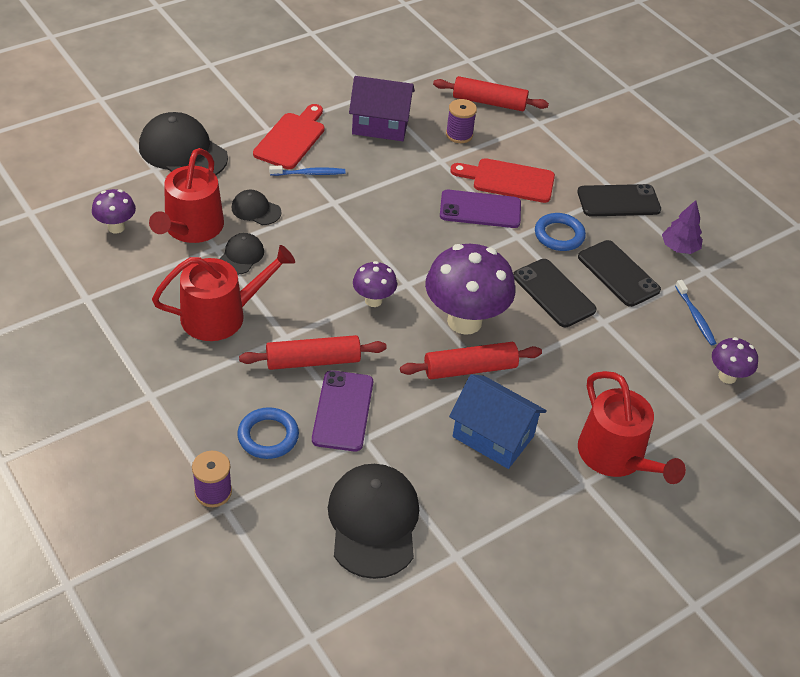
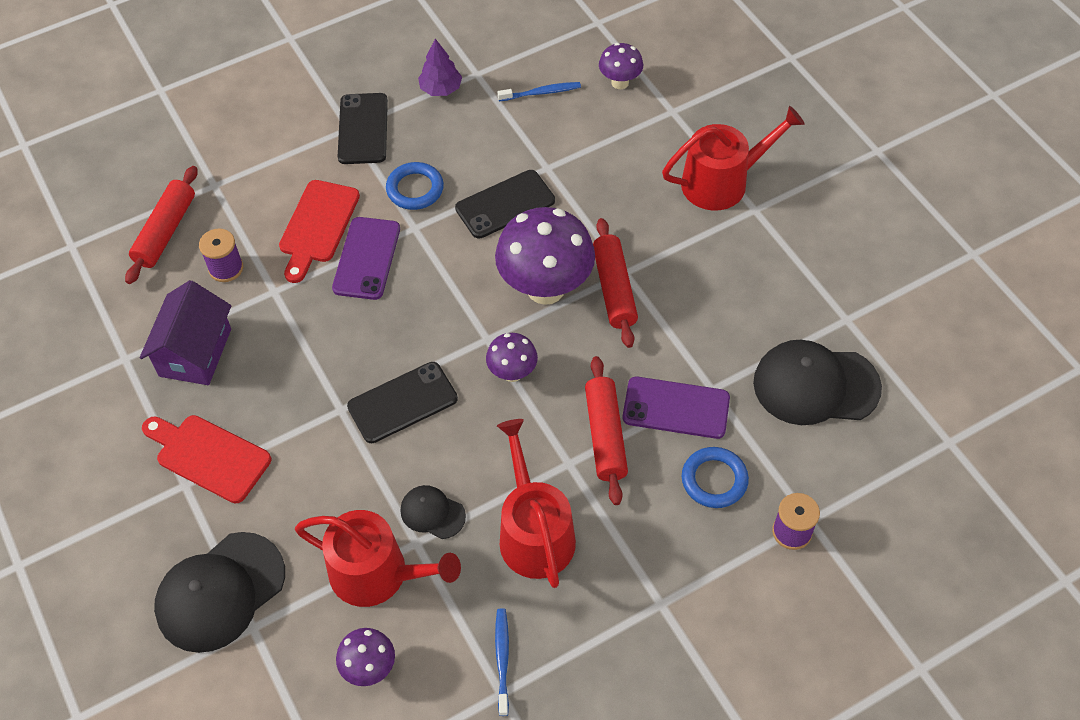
camera: 80 degrees left, 10 degrees up
black cap [231,190,281,225] -> none
blue toothbrush [269,166,345,176] -> blue toothbrush moved to [495,608,509,716]
blue house [449,374,547,469] -> none
black phone [578,240,661,307] -> black phone moved to [347,362,458,443]

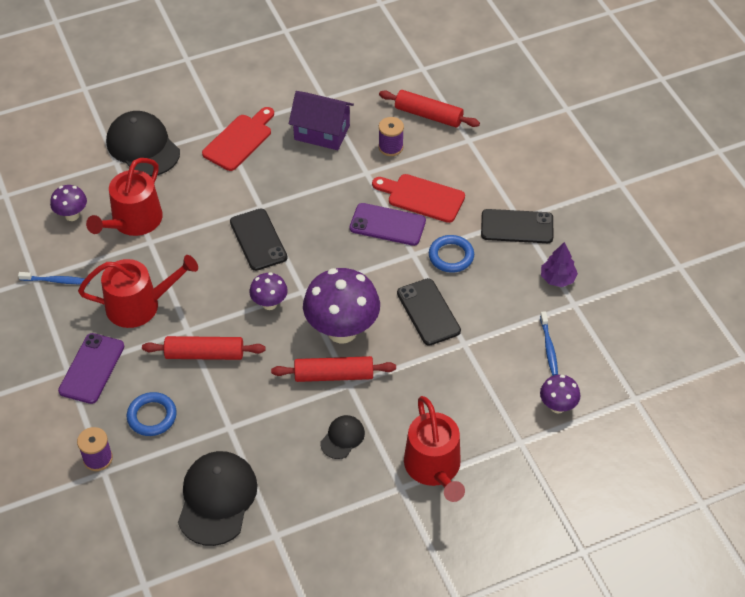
camera: 95 degrees right, 5 degrees down
black cap [401,485,466,539] -> black cap moved to [321,415,365,459]
purple phone [623,377,730,439] -> purple phone moved to [58,333,124,404]

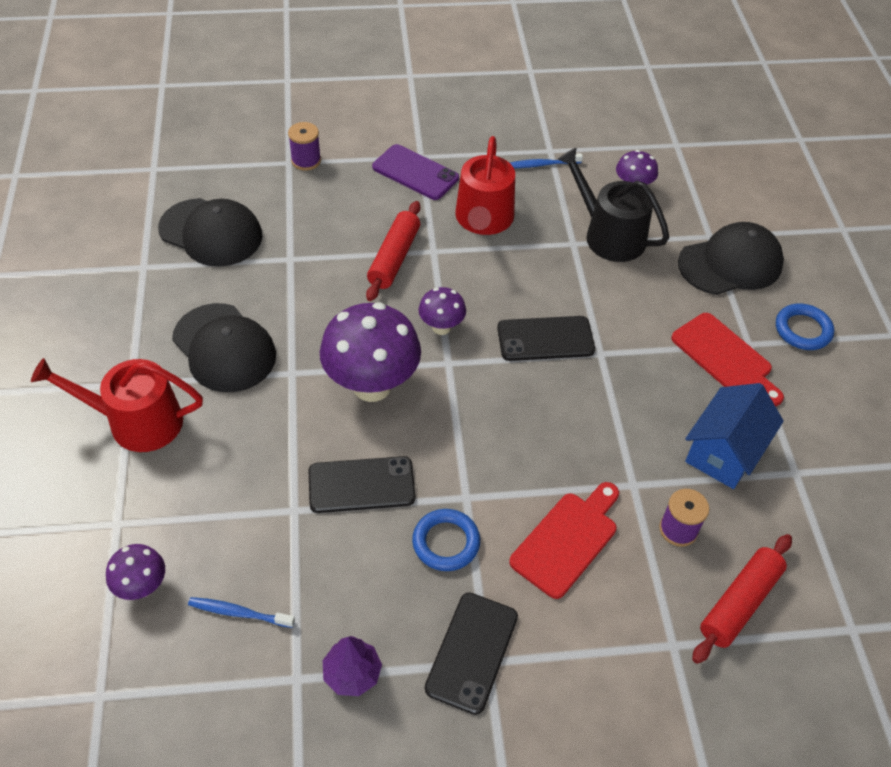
camera: 105 degrees right, 0 degrees up
blue toothbrush [18,272,90,284] -> blue toothbrush turned 60 degrees clockwise [510,153,583,168]
red watering can [86,158,163,236] -> black watering can [557,147,669,262]
blue ring [127,392,177,436] -> blue ring moved to [776,303,834,350]
red rolling pin [271,356,396,382] -> none
purple house [289,91,354,150] -> blue house [685,383,784,489]
black cap [321,415,365,459] -> black cap [172,303,276,392], size x1.96
purple phone [350,203,426,246] -> none

